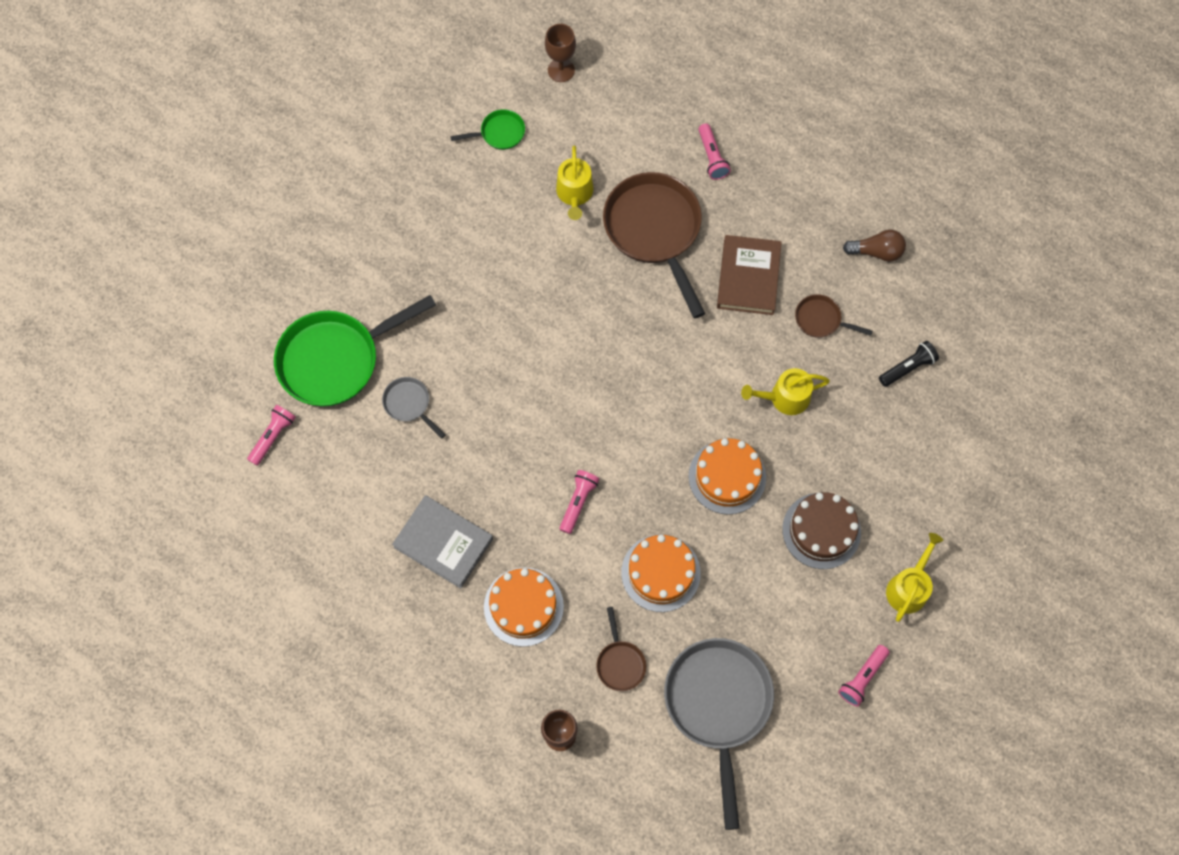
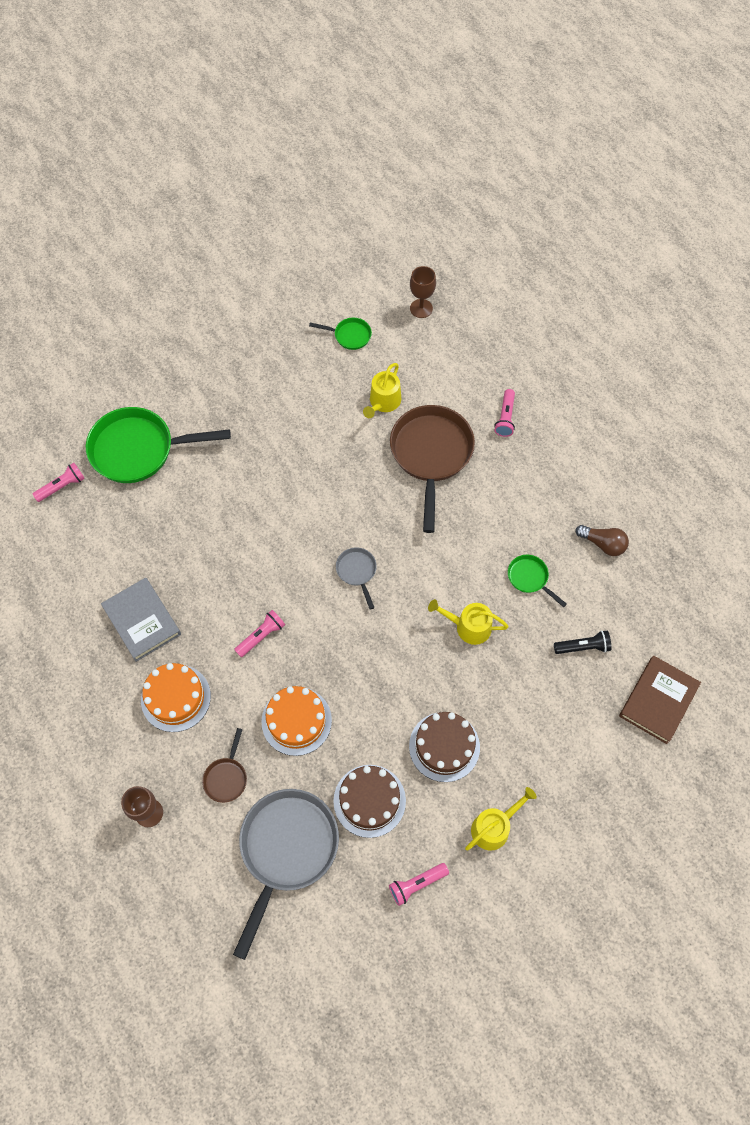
camera: 25 degrees right, 5 degrees down
grey pan [382,377,446,439] -> grey pan moved to [336,547,377,610]
orange cake [689,438,766,515] -> none
brown book [717,235,782,315] -> brown book moved to [619,656,701,744]
brown pan [795,294,873,338] -> green pan [508,555,567,607]
none -> brown cake [333,765,406,838]

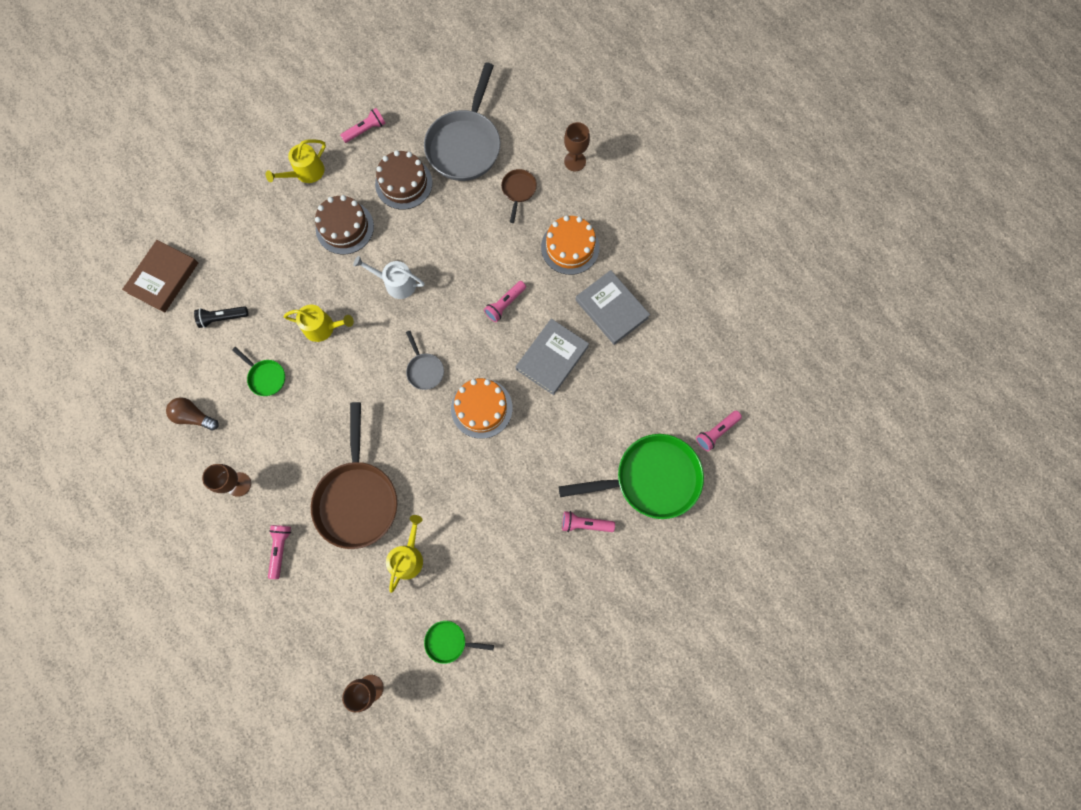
camera: 175 degrees right, 10 degrees up
orange cake [261,686,332,756] -> orange cake moved to [451,378,513,439]
none -> brown goblet [202,464,251,497]
none -> white watering can [353,256,425,299]
none -> grey book [516,319,589,395]
none -> pink flashlight [562,511,615,532]

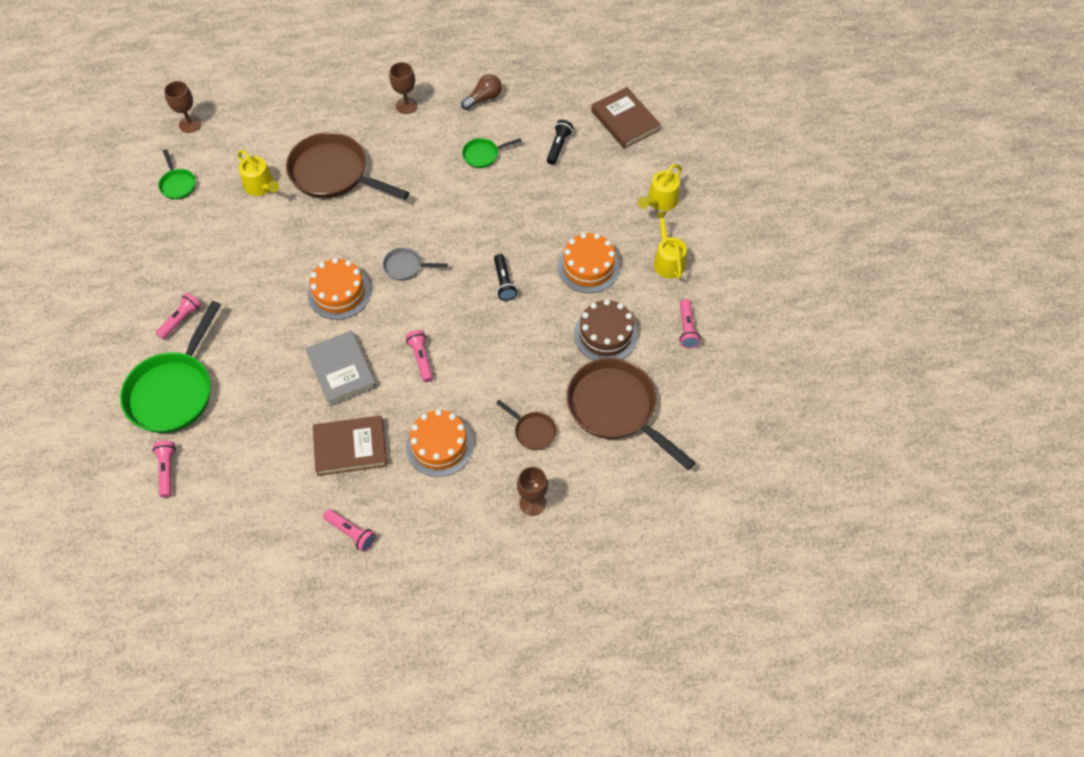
camera: 120 degrees right, 15 degrees down
pink flashlight [268,525,291,579] -> pink flashlight moved to [323,509,376,552]
yellow watering can [284,305,354,342] -> yellow watering can moved to [638,164,682,211]
brown cake [315,195,374,254] -> orange cake [558,233,620,293]
white watering can [353,256,425,299] -> black flashlight [494,254,517,301]
grey pan [424,62,500,181] -> brown pan [567,358,696,470]
green pan [424,621,494,664] -> green pan turned 120 degrees clockwise [158,149,195,200]
grey book [576,270,650,345] -> brown book [313,416,387,476]

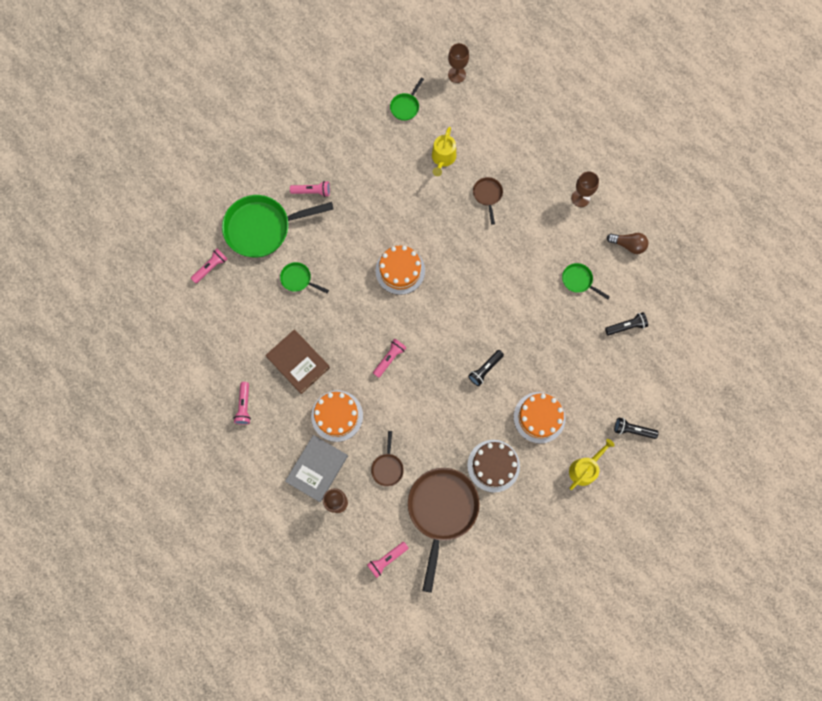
camera: 55 degrees right, 15 degrees up
brown pan [286,132,409,200] -> brown pan [473,177,503,225], size x0.46
grey book [305,331,377,407] -> grey book moved to [285,435,348,502]
grey pan [383,247,448,281] -> none
brown book [591,87,661,149] -> none
yellow watering can [638,164,682,211] -> black flashlight [614,417,659,439]
pink flashlight [679,299,701,348] -> pink flashlight moved to [367,542,409,578]
none -> green pan [280,262,329,293]

